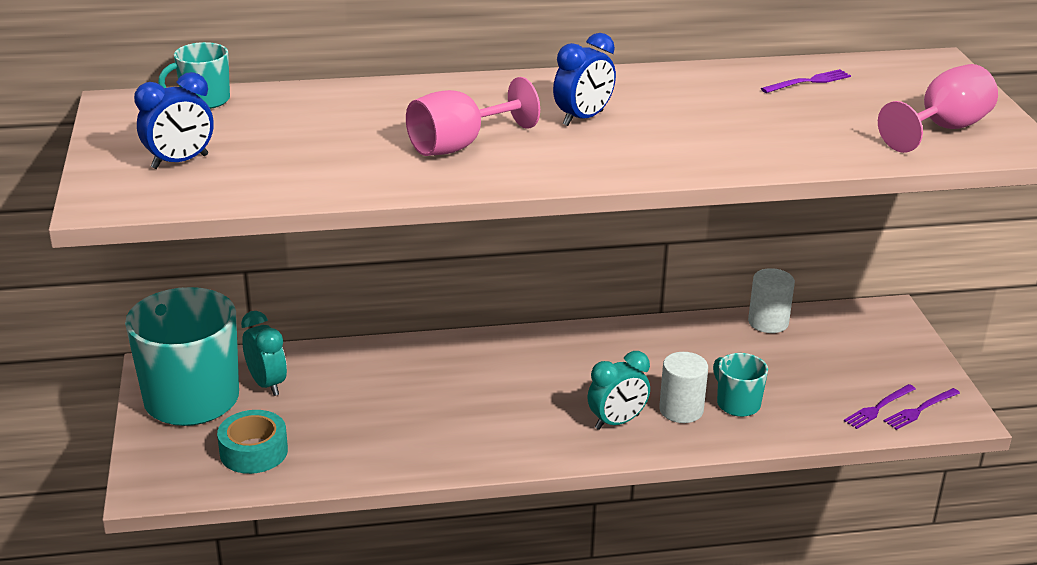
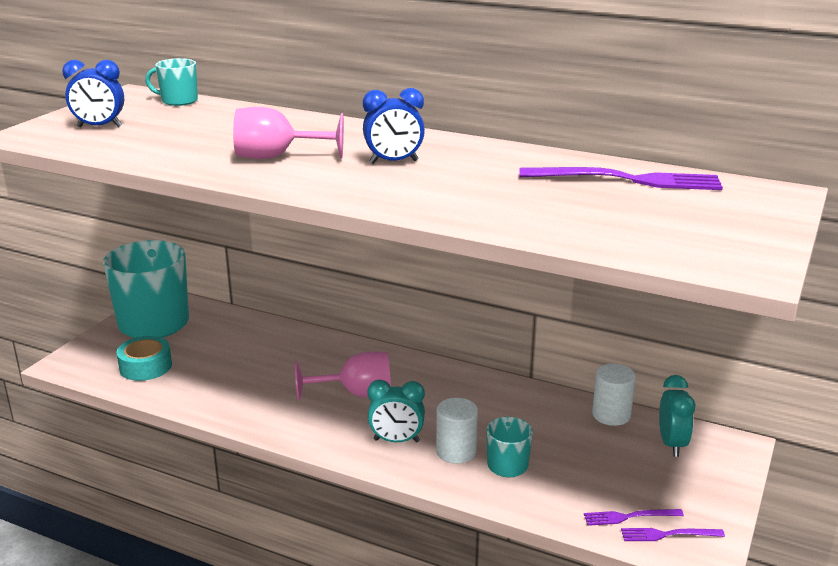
camera: 35 degrees right, 5 degrees down
turquoise clock [241,311,287,396] -> turquoise clock moved to [659,375,695,457]
purple fork [761,69,851,93] -> purple fork [519,167,723,190], size x2.00
pink goblet [878,64,998,153] -> pink goblet moved to [295,351,391,400]

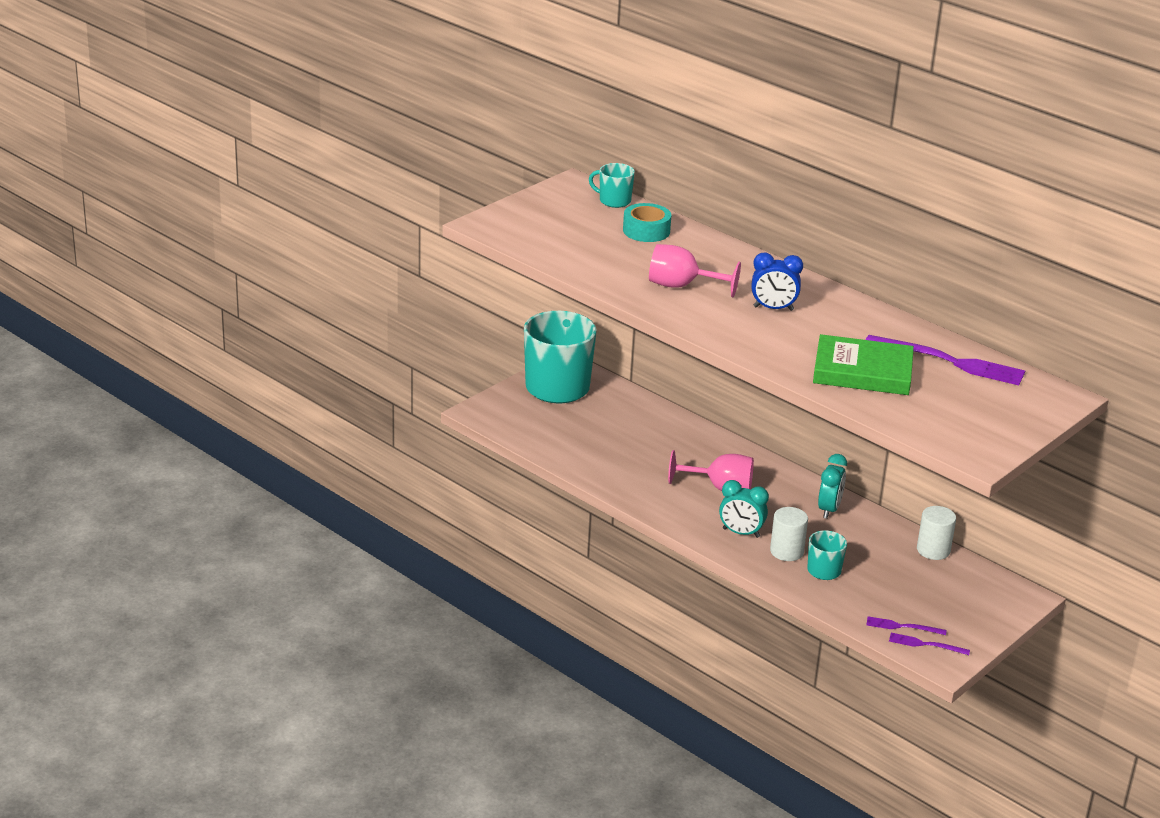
camera: 15 degrees right, 5 degrees up
blue clock [62,60,124,127] -> none
turquoise tape [117,336,172,381] -> turquoise tape moved to [623,203,671,242]
turquoise clock [659,375,695,457] -> turquoise clock moved to [818,454,847,519]
none -> green book [813,334,914,395]

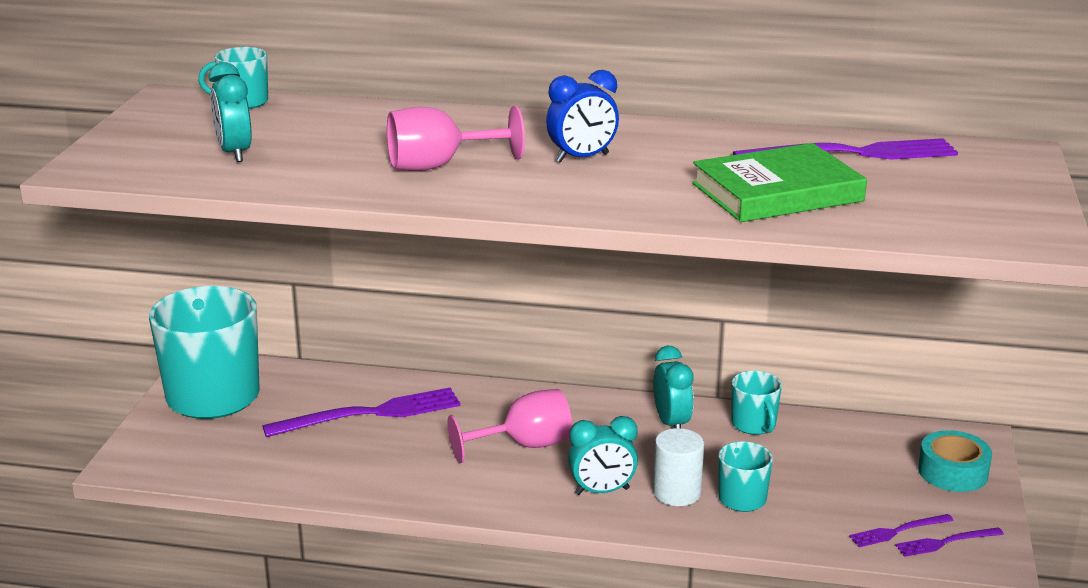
camera: 30 degrees left, 5 degrees down
turquoise tape [623,203,671,242] -> turquoise tape moved to [918,430,992,492]
white cylinder [917,506,956,560] -> none
none -> turquoise clock [209,62,252,162]
none -> purple fork [262,387,461,437]
none -> turquoise mug [732,371,782,435]

